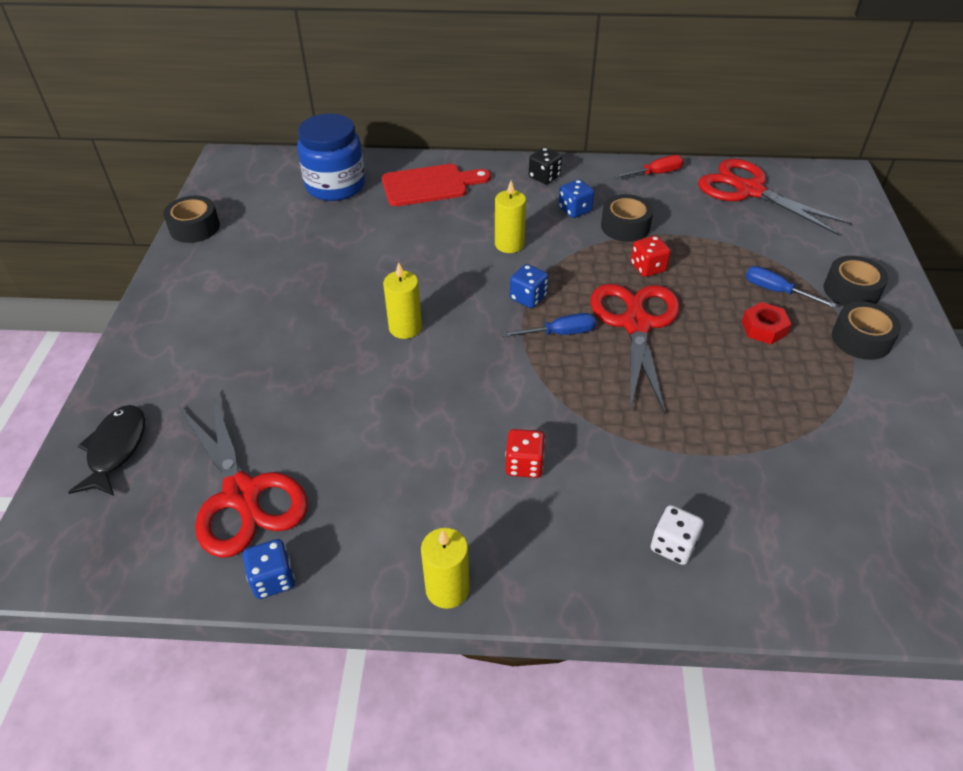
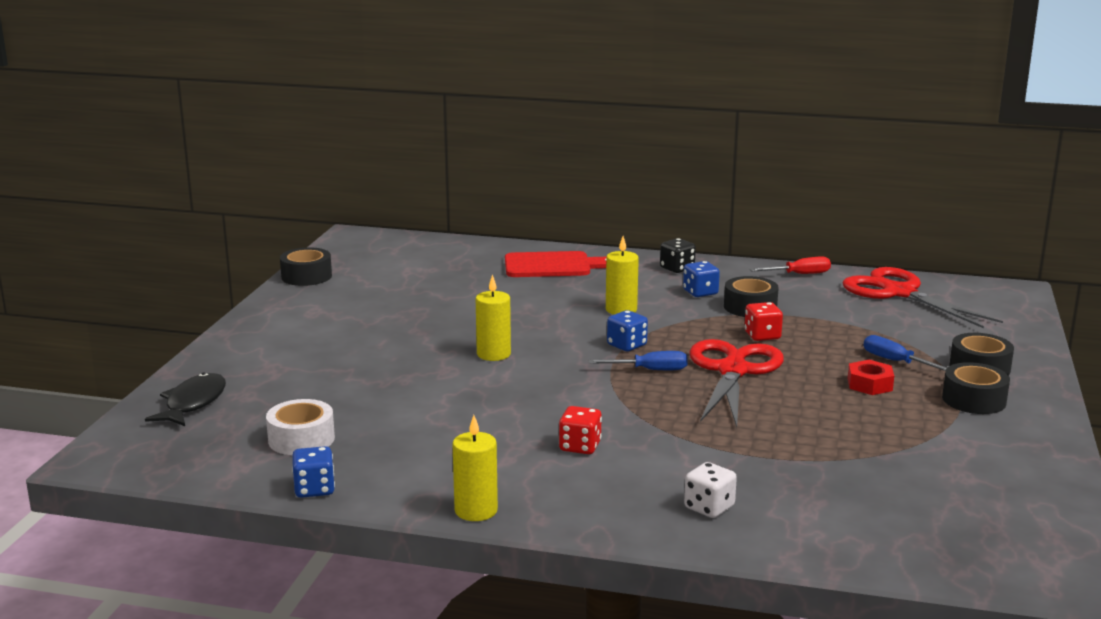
camera: 10 degrees right, 25 degrees down
red scissors [179,391,308,558] -> white tape [266,399,335,455]
blue jar [297,114,365,201] -> none

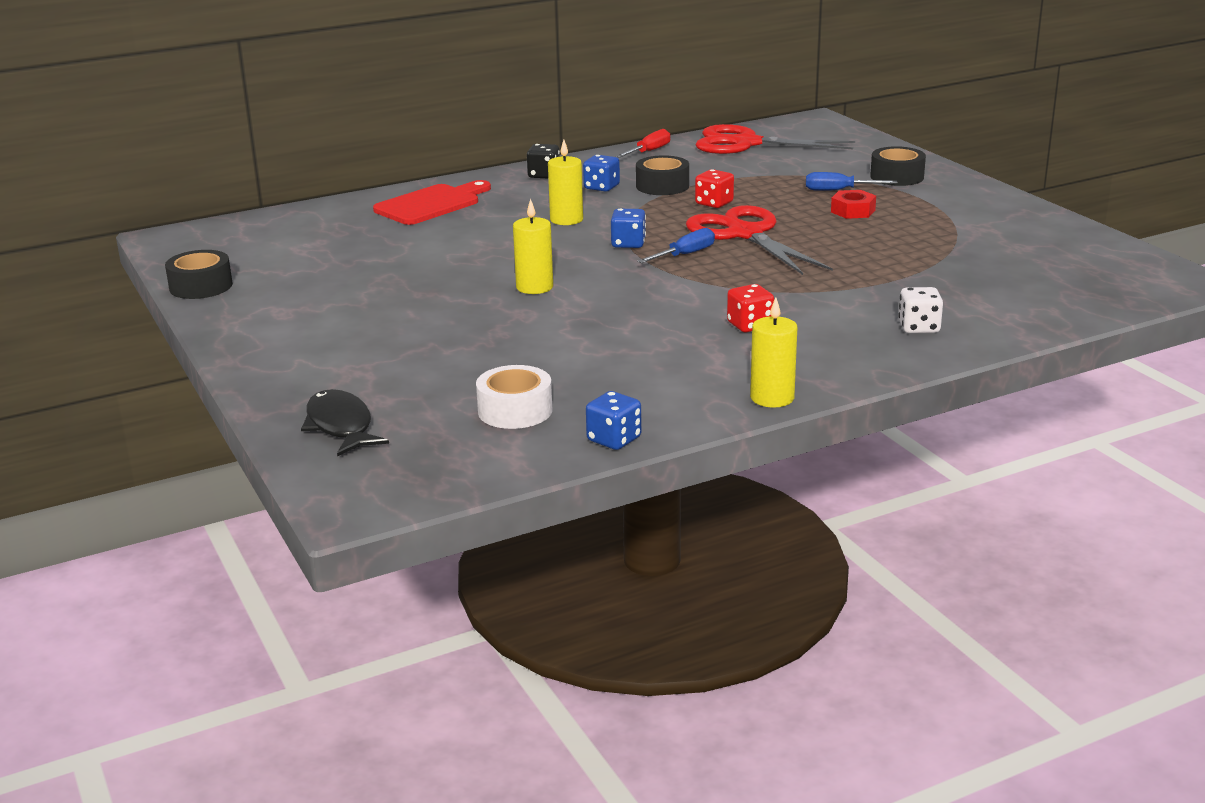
camera: 40 degrees left, 5 degrees up
black tape [942,362,1010,414] -> none

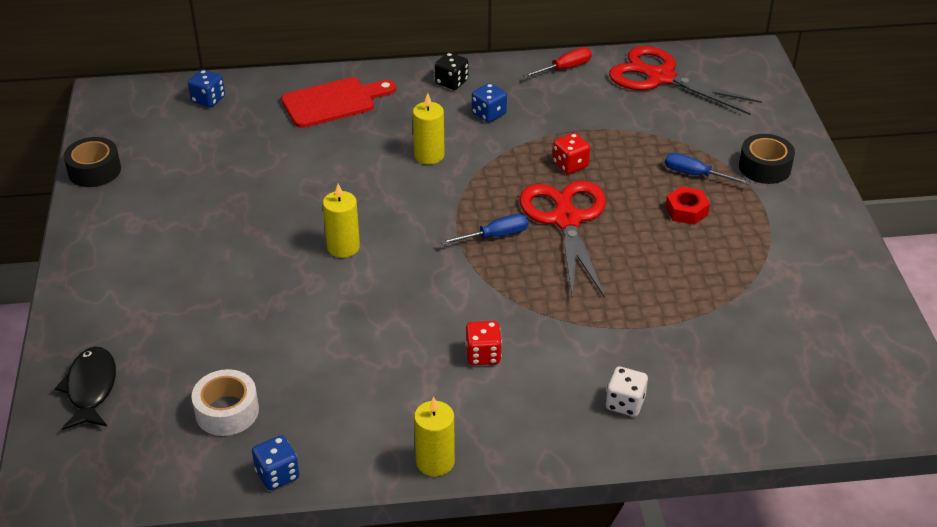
camera: 20 degrees right, 15 degrees up
blue dice [611,209,646,248] -> blue dice moved to [188,69,225,107]
black tape [636,155,689,195] -> none

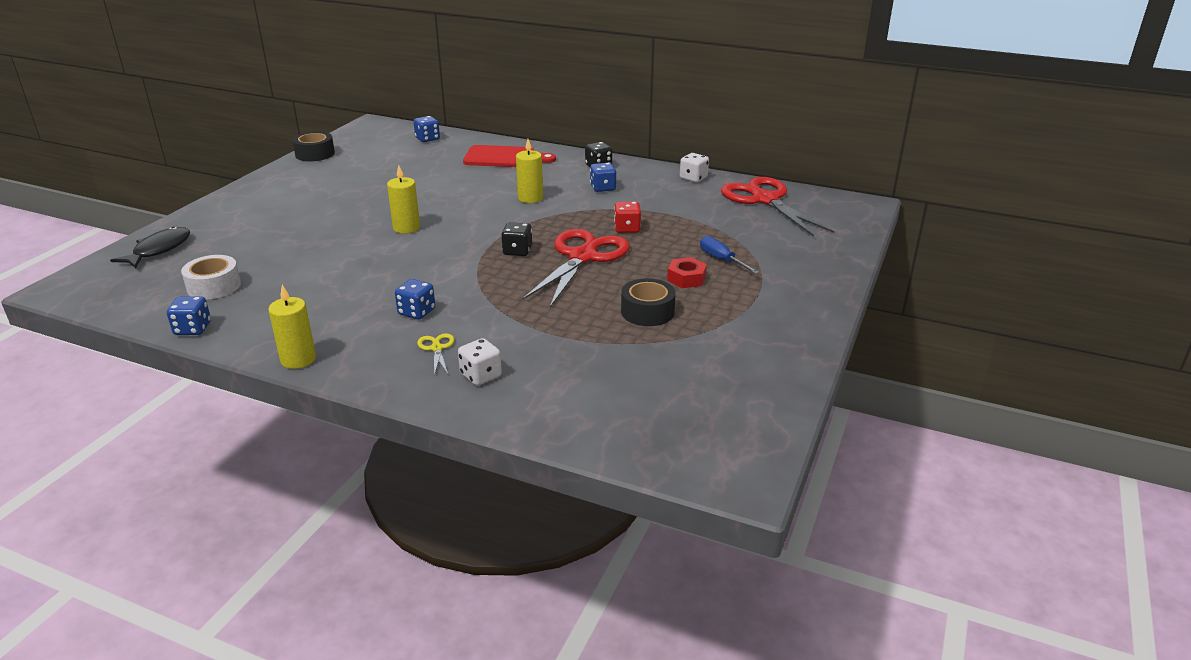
camera: 30 degrees right, 10 degrees down
blue screwdriver [440,214,529,245] -> black dice [501,222,532,256]
red dice [465,321,502,365] -> blue dice [395,279,435,320]
red screwdriver [523,48,592,78] -> white dice [680,153,709,182]
black tape [739,134,795,184] -> black tape moved to [621,278,676,326]
none -> yellow scissors [417,333,455,376]

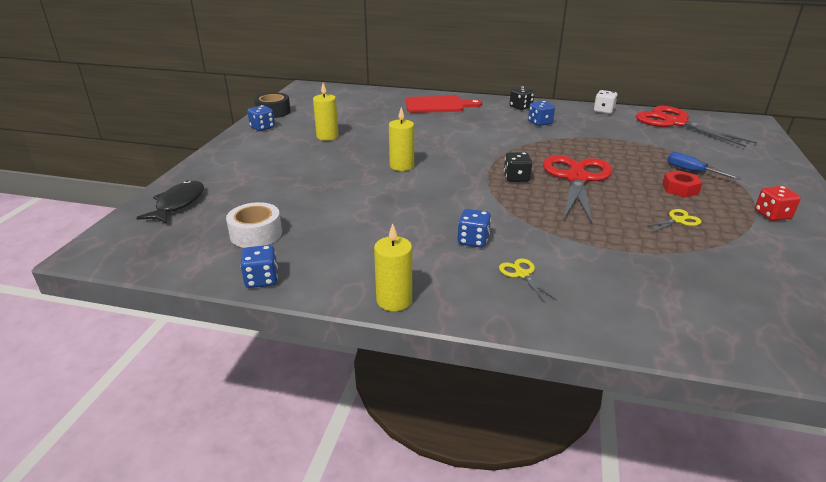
camera: 10 degrees left, 0 degrees up
blue dice [413,116,440,142] -> blue dice moved to [247,105,275,131]
white dice [458,338,502,386] -> none
yellow candle [516,139,543,203] -> yellow candle moved to [313,83,339,141]
red dice [614,201,641,233] -> red dice moved to [755,186,801,221]
black tape [621,278,676,326] -> yellow scissors [643,209,701,233]

